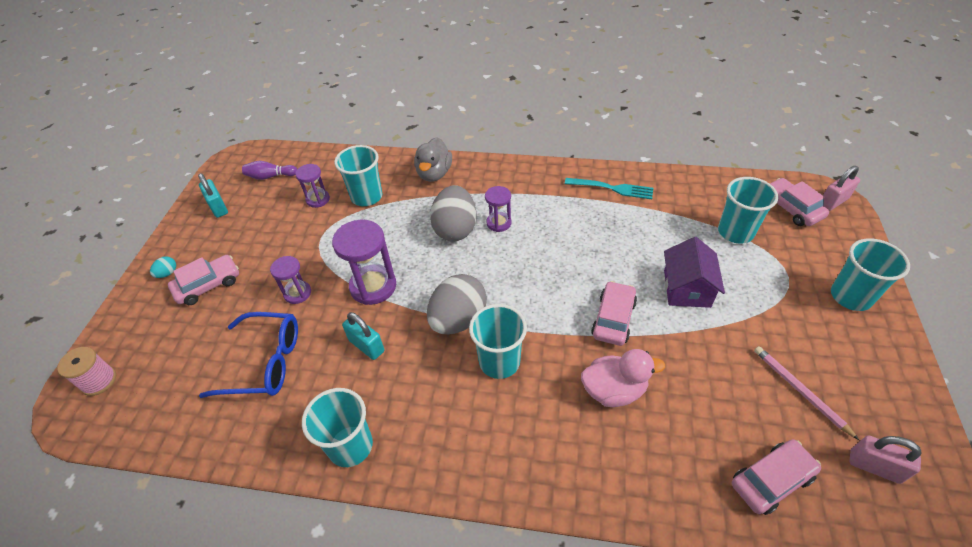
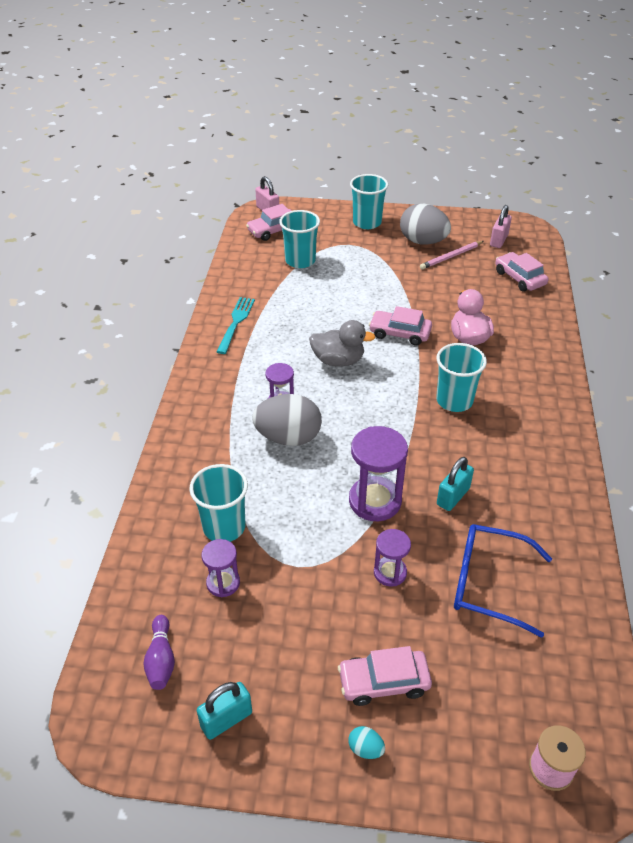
camera: 95 degrees left, 5 degrees down
pink car [168,255,239,305] -> pink car turned 60 degrees counterclockwise [338,646,432,706]
blue glasses [199,312,298,398] -> blue glasses turned 75 degrees counterclockwise [454,524,552,638]
turquoise cup [302,388,373,467] -> none
grey duck [414,137,452,182] -> grey duck moved to [309,320,375,367]
grey egg [427,274,487,335] -> grey egg moved to [400,204,451,245]
purple house [664,237,725,308] -> none

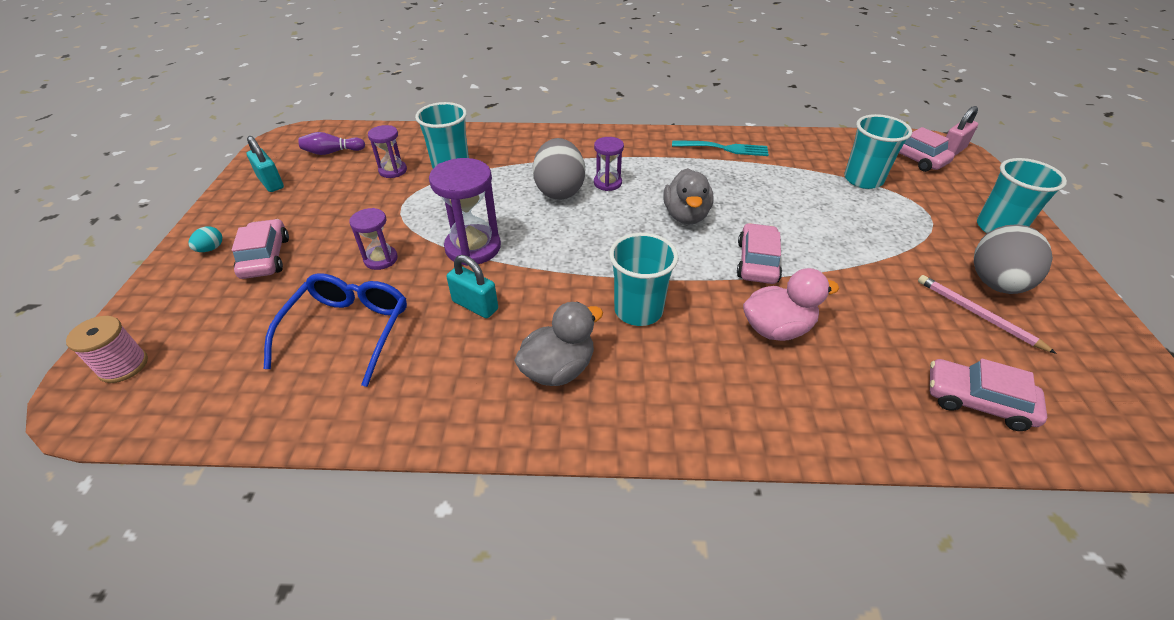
camera: 85 degrees right, 0 degrees up
pink padlock [490,205,512,248] -> none
pink car [495,252,549,292] -> pink car turned 120 degrees counterclockwise [930,358,1047,431]
none -> grey duck [514,302,603,386]

